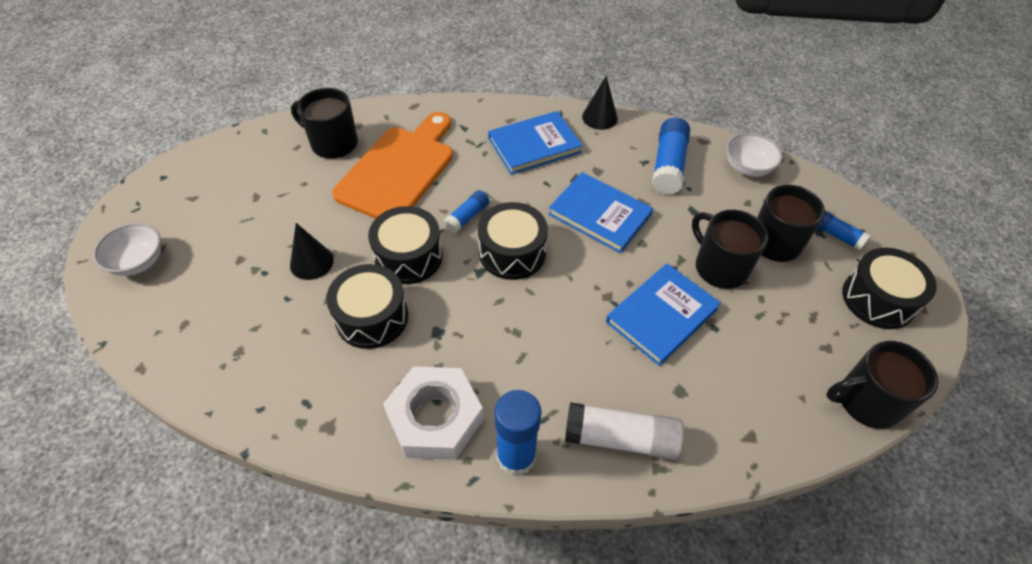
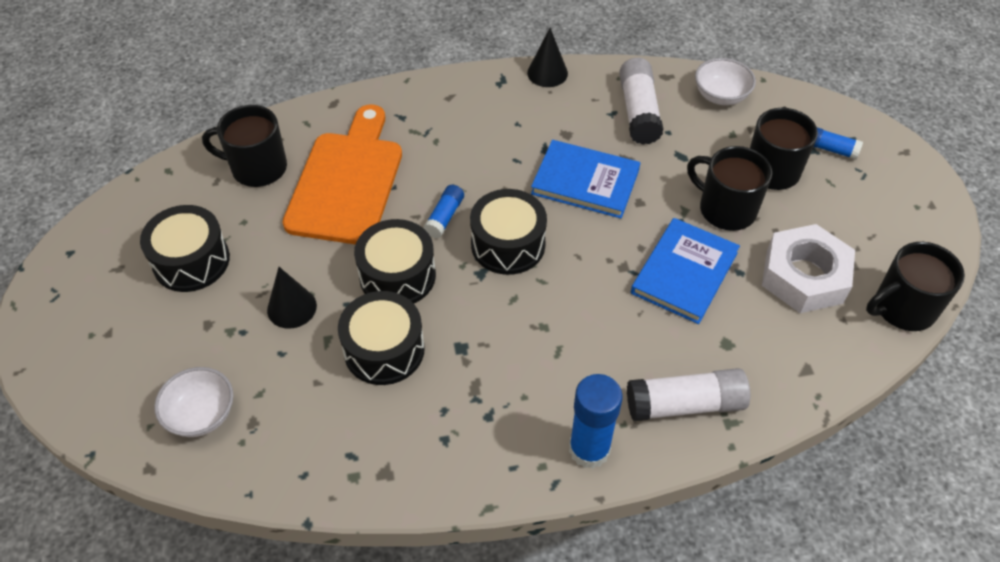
camera: 15 degrees left, 0 degrees up
white bowl [93,223,161,276] -> white bowl moved to [154,367,233,437]
white nut [383,366,483,460] -> white nut moved to [762,224,855,313]
blue book [488,111,583,175] -> none
blue glue stick [652,117,690,195] -> white glue stick [619,58,664,145]
black drum [842,248,937,329] -> black drum moved to [140,205,230,292]

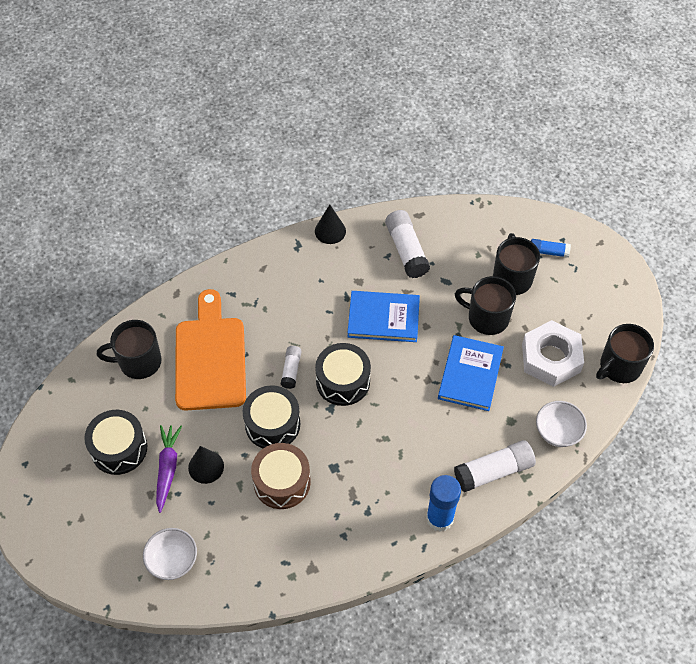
camera: 15 degrees left, 5 degrees up
black drum [338,291,425,385] -> brown drum [251,443,311,509]
blue glue stick [423,185,464,238] -> white glue stick [281,346,302,389]
white bowl [695,58,756,105] -> white bowl moved to [536,401,587,447]
none -> purple carrot [156,425,182,513]

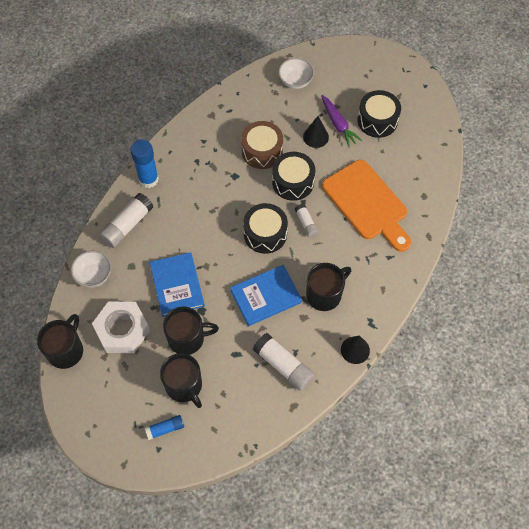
camera: 150 degrees right, 5 degrees up
black mug [97,320,162,379] -> black mug moved to [306,263,351,311]

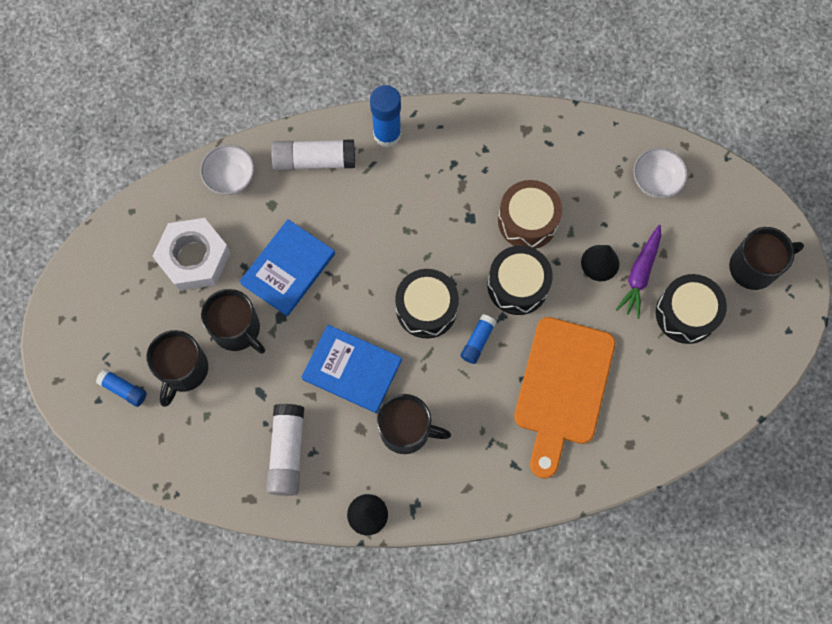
camera: 50 degrees right, 10 degrees up
black mug [37,314,83,369] -> black mug moved to [729,227,804,290]
white glue stick [295,204,319,237] -> blue glue stick [460,314,497,364]

